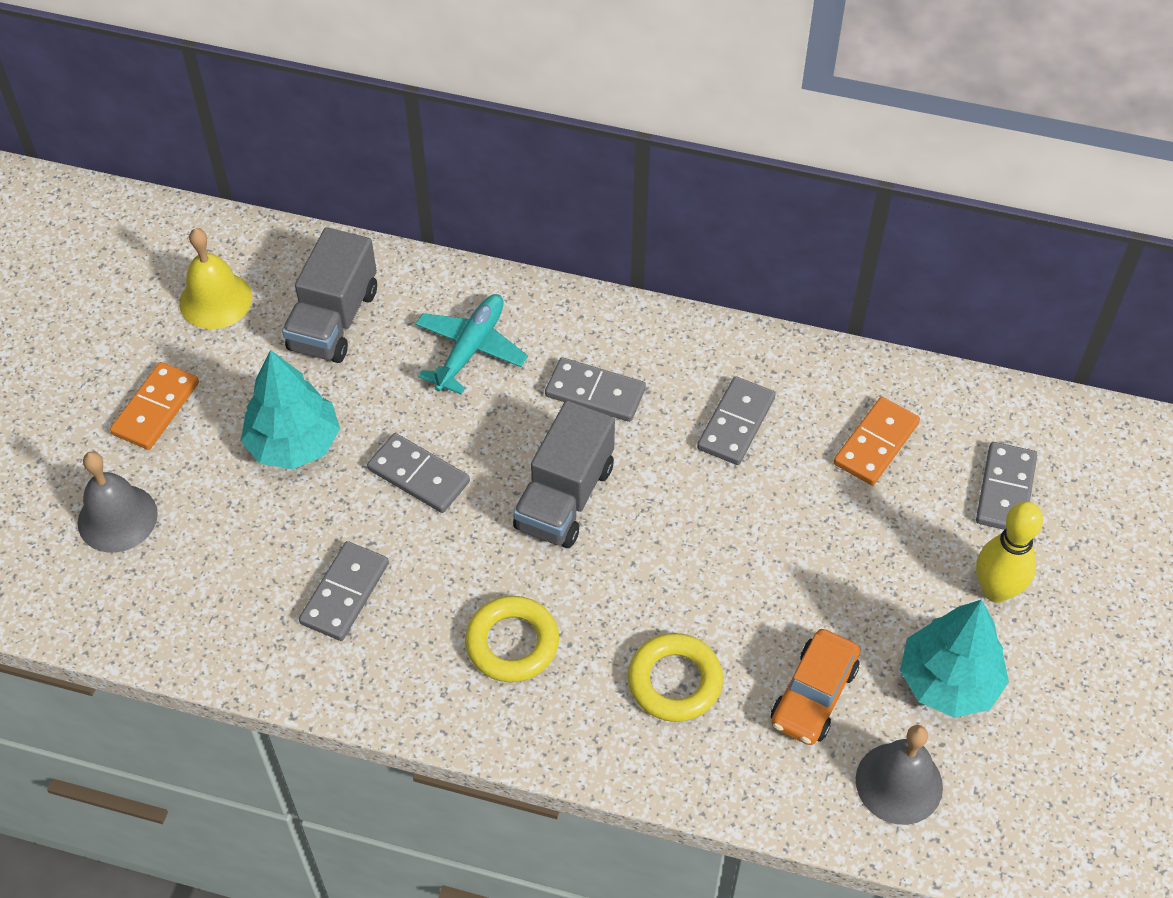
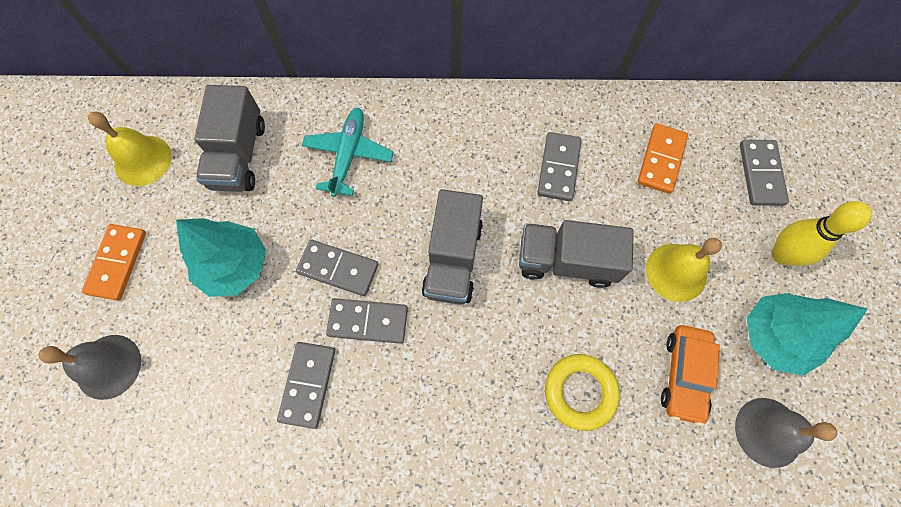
camera: 15 degrees left, 15 degrees up
yellow ring [465,596,559,682] -> none
grey domino [545,357,646,422] -> grey domino moved to [326,298,408,344]
none -> grey truck [519,220,634,288]
none -> yellow bell [646,238,722,302]

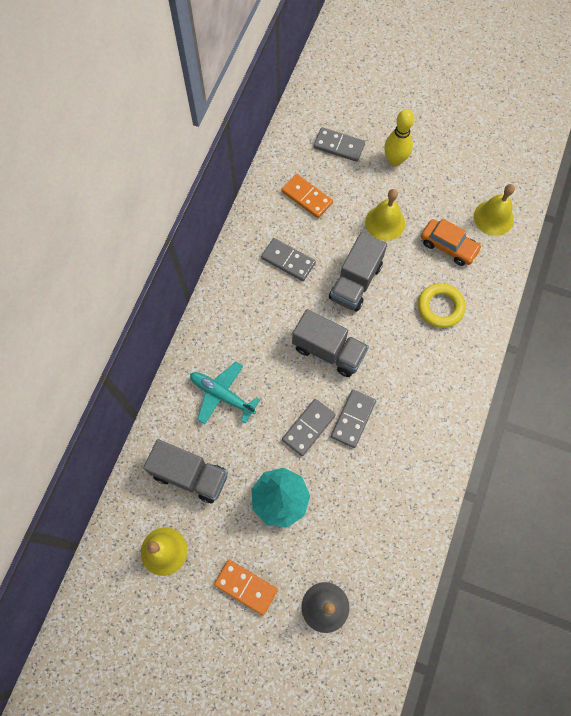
camera: 70 degrees left, 0 degrees up
grey domino [277,342,335,429] -> none
grey bell [735,398,837,468] -> yellow bell [474,184,515,236]
turquoise tree [747,293,867,376] -> none

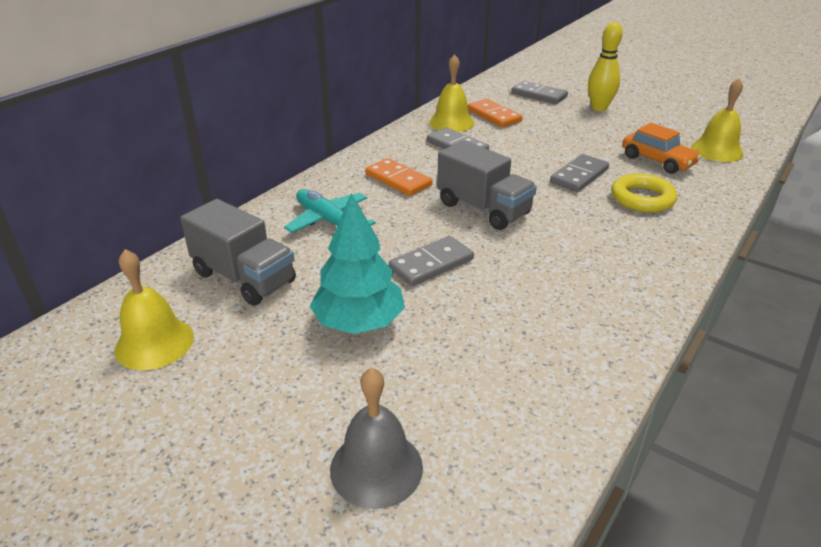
camera: 15 degrees right, 35 degrees down
orange domino [214,560,278,615] -> orange domino moved to [365,158,432,196]
grey truck [329,232,387,312] -> none
grey domino [331,390,376,448] -> grey domino moved to [550,154,609,192]
yellow bell [365,189,405,241] -> yellow bell moved to [429,54,474,132]

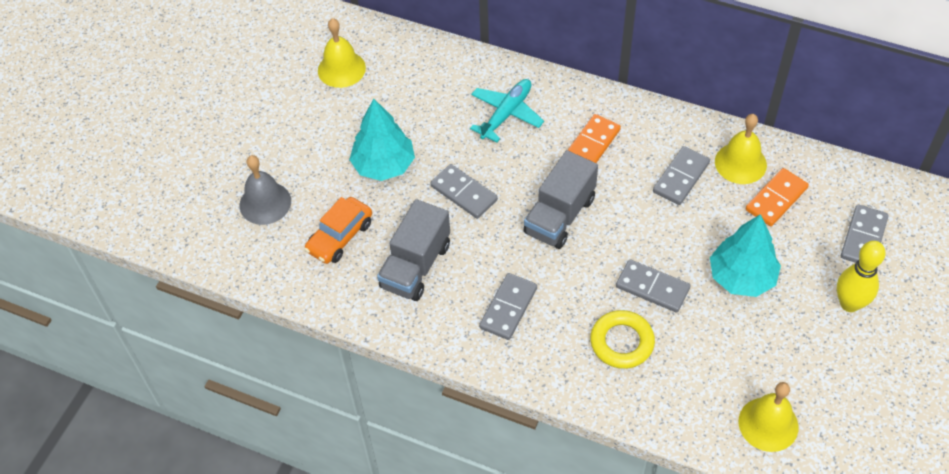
camera: 80 degrees right, 20 degrees up
grey truck [180,199,296,306] -> grey truck moved to [377,199,450,301]
orange car [622,123,701,174] -> orange car moved to [304,197,372,264]
none -> grey domino [479,273,537,340]
none -> turquoise tree [710,214,781,297]

